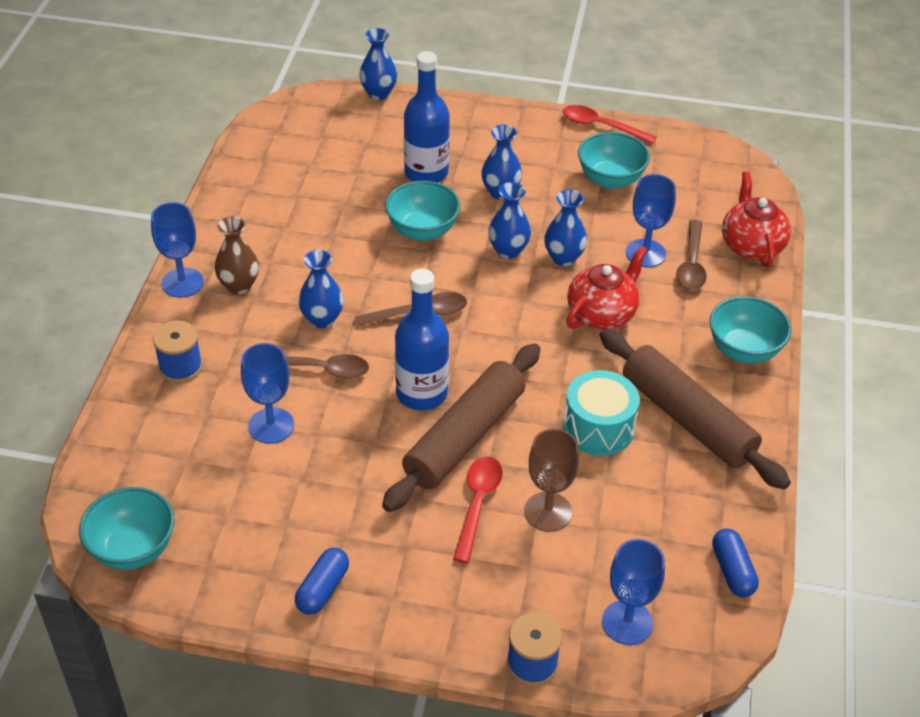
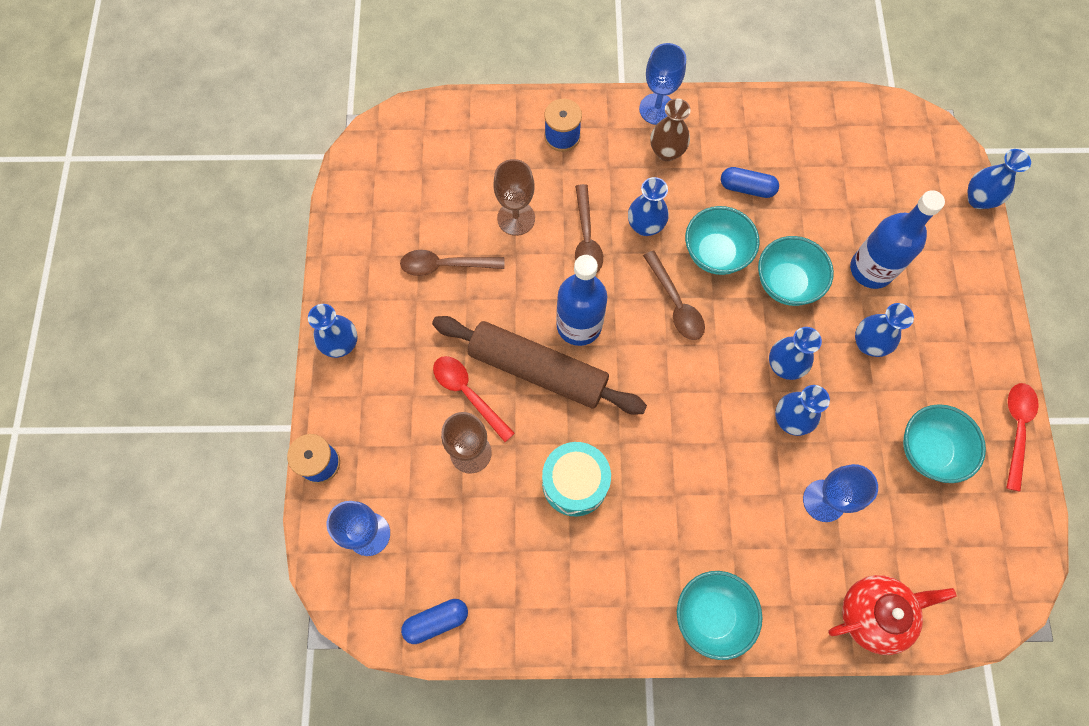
camera: 80 degrees right, 25 degrees up
turquoise bowl [79,487,174,570] -> turquoise bowl moved to [685,206,759,275]
blue goblet [241,343,294,444] -> brown goblet [493,159,535,236]
blue capsule [295,548,349,615] -> blue capsule moved to [721,167,779,198]
red spoon [453,457,503,563] -> red spoon turned 135 degrees counterclockwise [433,356,515,442]
red teapot [566,245,648,329] -> none
brown rolling pin [599,329,791,489] -> none
brown spoon [676,220,707,290] -> brown spoon moved to [400,250,504,276]
none -> blue vase [308,304,358,358]

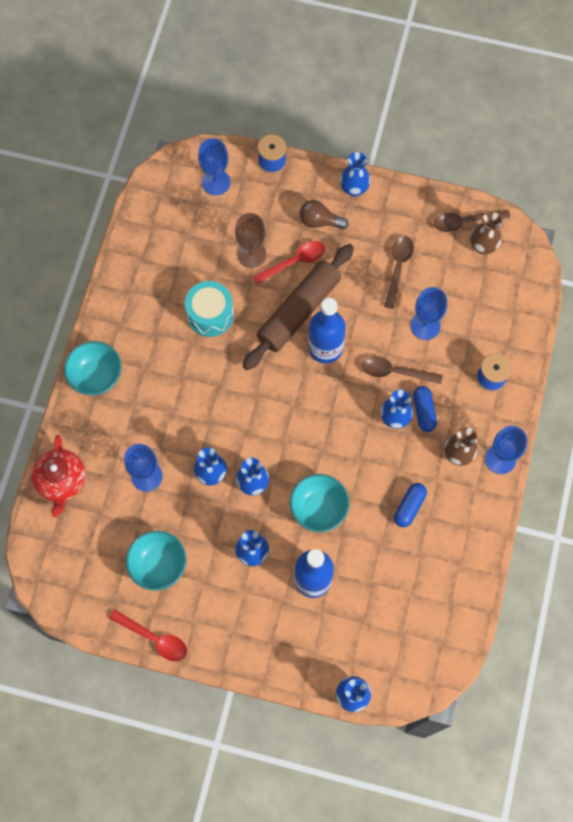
camera: 105 degrees right, 0 degrees up
blue capsule [401,599,468,644] -> blue capsule moved to [413,386,437,432]
brown goblet [493,159,535,236] -> blue goblet [410,287,447,340]
brown spoon [643,250,705,340] -> brown spoon moved to [434,210,510,232]
turquoise bowl [685,206,759,275] -> none
none -> brown light bulb [299,200,349,229]
none -> brown vase [470,212,502,254]

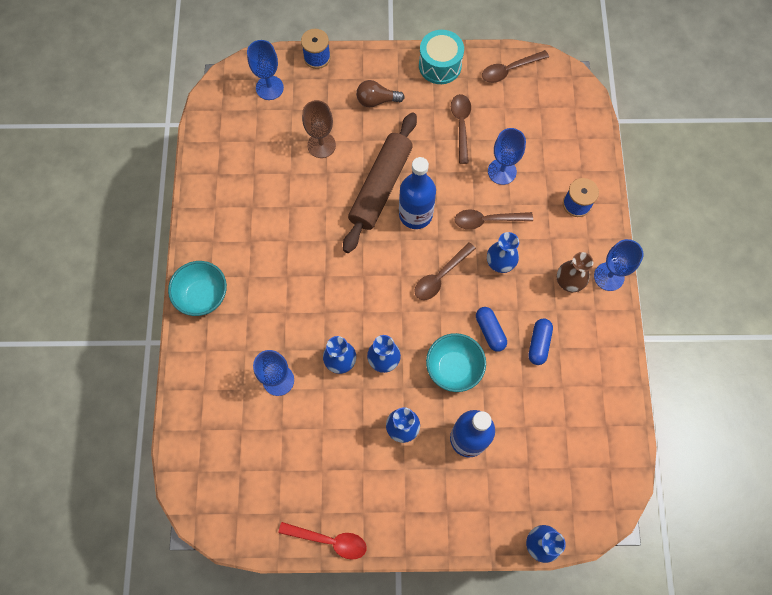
camera: 15 degrees left, 0 degrees up
red teapot [32,435,86,517] -> none
turquoise bowl [126,530,186,591] -> none
turquoise drum [185,281,234,337] -> turquoise drum moved to [419,30,464,84]
red spoon [252,241,325,284] -> none
blue vase [340,152,370,196] -> none
blue capsule [413,386,437,432] -> blue capsule moved to [476,307,507,352]
brown vase [470,212,502,254] -> none
none -> brown spoon [414,242,476,300]

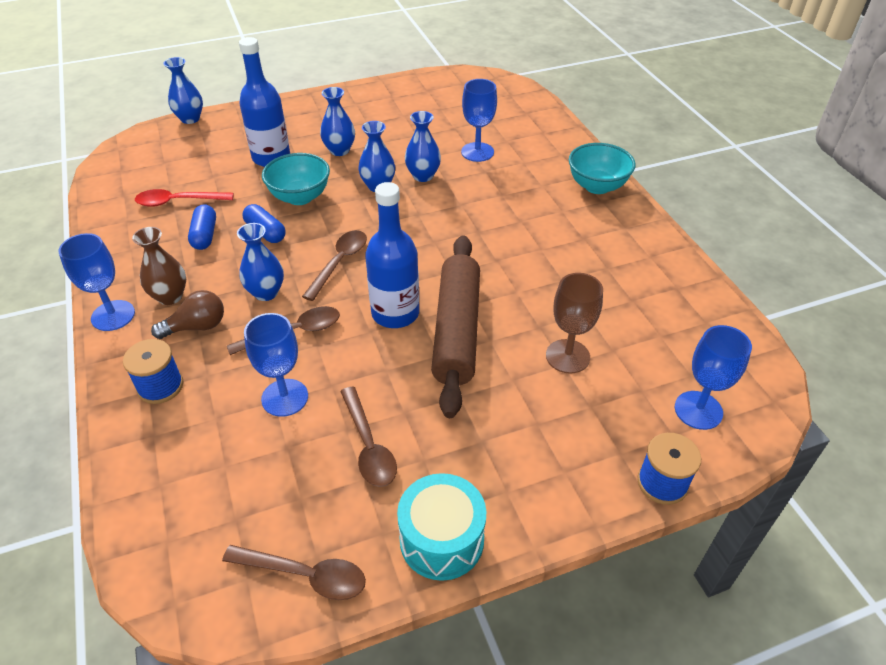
camera: 160 degrees right, 25 degrees down
red spoon [278,522,367,560] -> red spoon moved to [135,189,234,207]
brown light bulb [356,80,405,107] -> brown light bulb moved to [151,290,224,339]
brown spoon [482,50,549,83] -> brown spoon turned 60 degrees clockwise [222,545,366,600]

